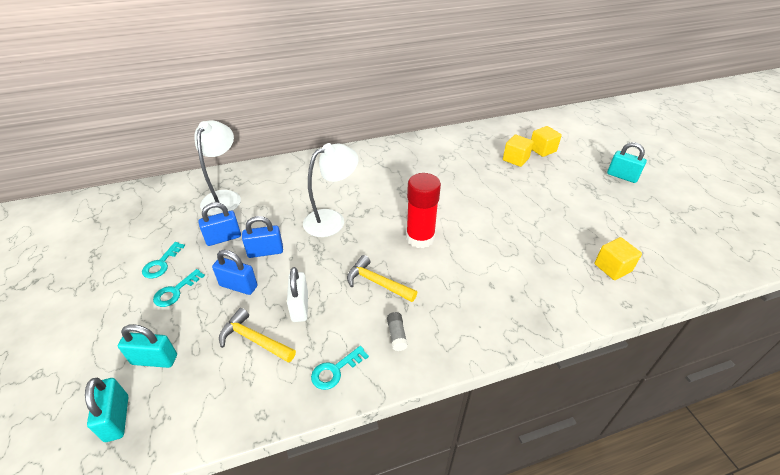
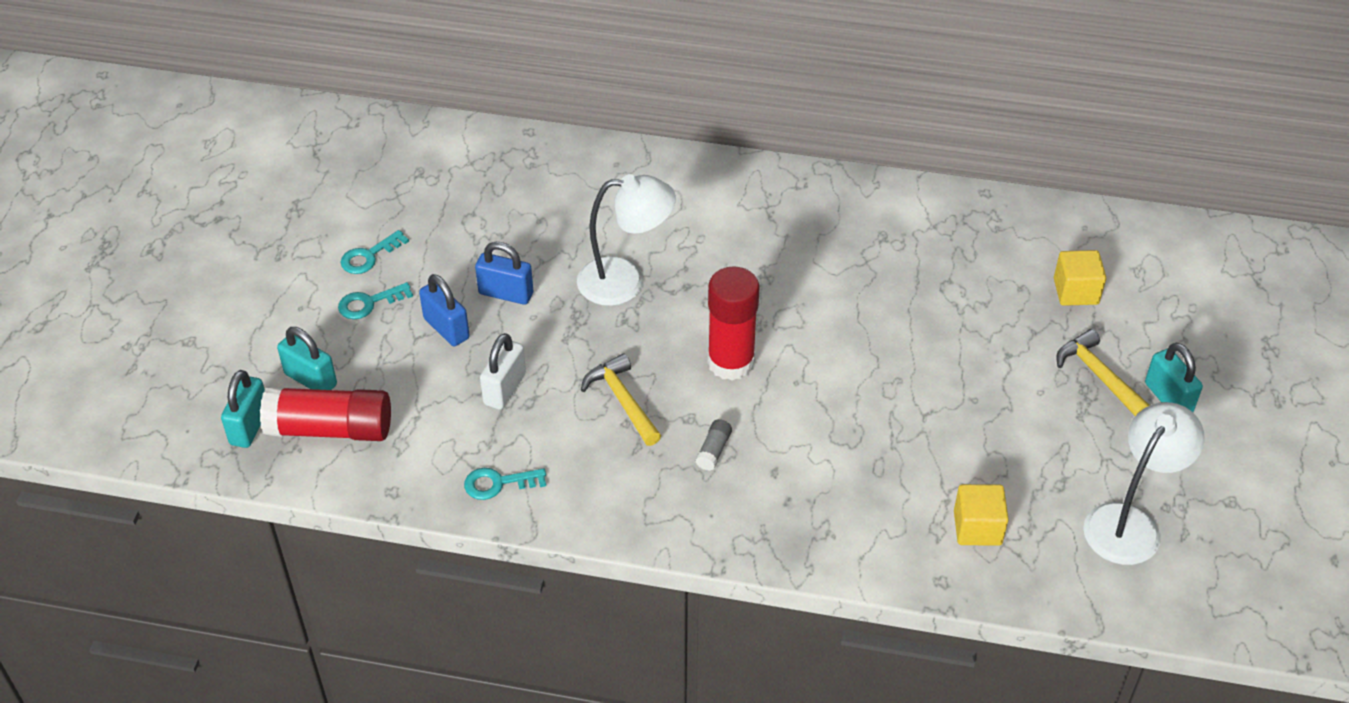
camera: 30 degrees right, 5 degrees up
white lamp [194,120,241,215] -> white lamp moved to [1083,402,1205,565]
blue padlock [198,202,241,246] -> none
yellow hammer [219,308,296,363] -> yellow hammer moved to [1056,329,1150,416]
grey glue stick [387,312,408,351] -> grey glue stick moved to [695,419,732,471]
yellow cube [503,135,534,167] -> none
none -> red glue stick [260,386,391,441]

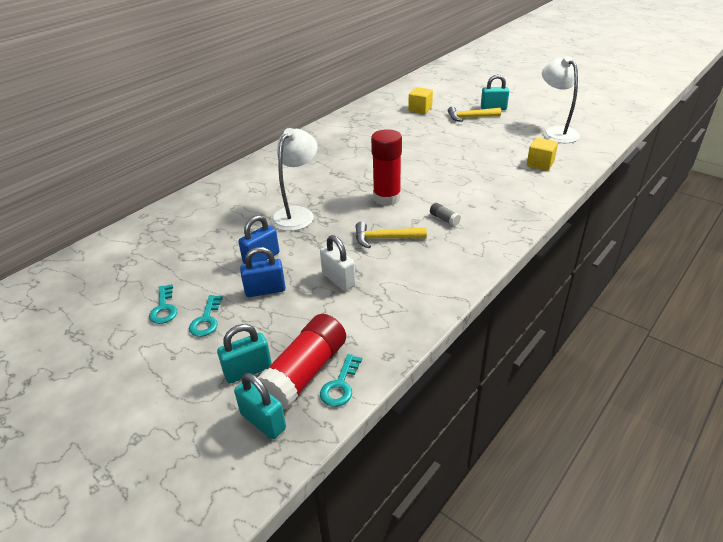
camera: 60 degrees left, 10 degrees down
turquoise key [464,468,546,500] -> turquoise key moved to [320,354,362,407]

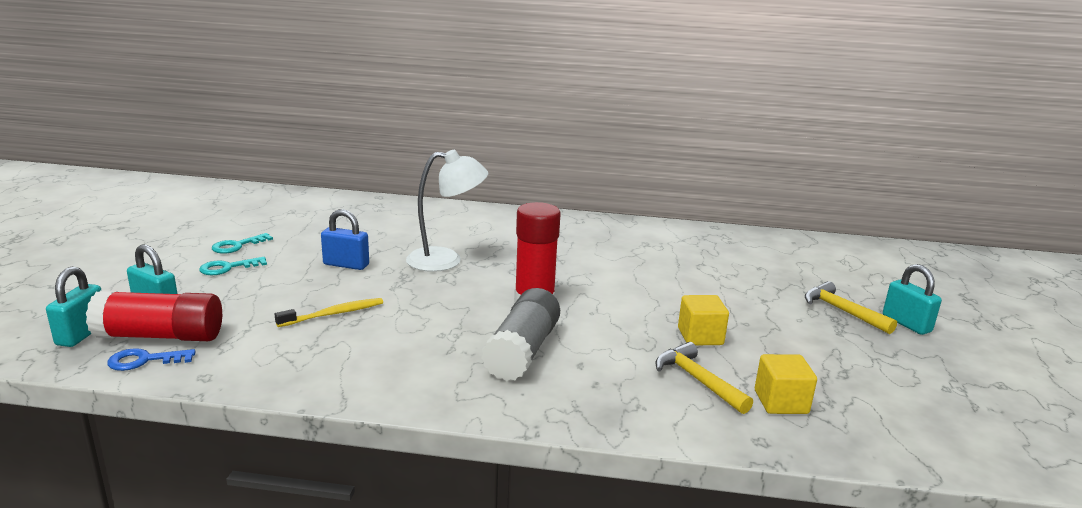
camera: 55 degrees right, 15 degrees down
blue padlock [240,247,286,297] -> none
white padlock [320,235,356,291] -> yellow toothbrush [275,298,383,327]
turquoise key [320,354,362,407] -> blue key [107,348,196,371]
yellow hammer [356,222,427,248] -> yellow hammer moved to [656,342,753,414]
yellow cube [408,87,433,114] -> yellow cube moved to [678,295,729,345]
grey glue stick [430,203,461,226] -> grey glue stick [481,288,560,381], size x2.36
white lamp [542,56,580,143] -> none

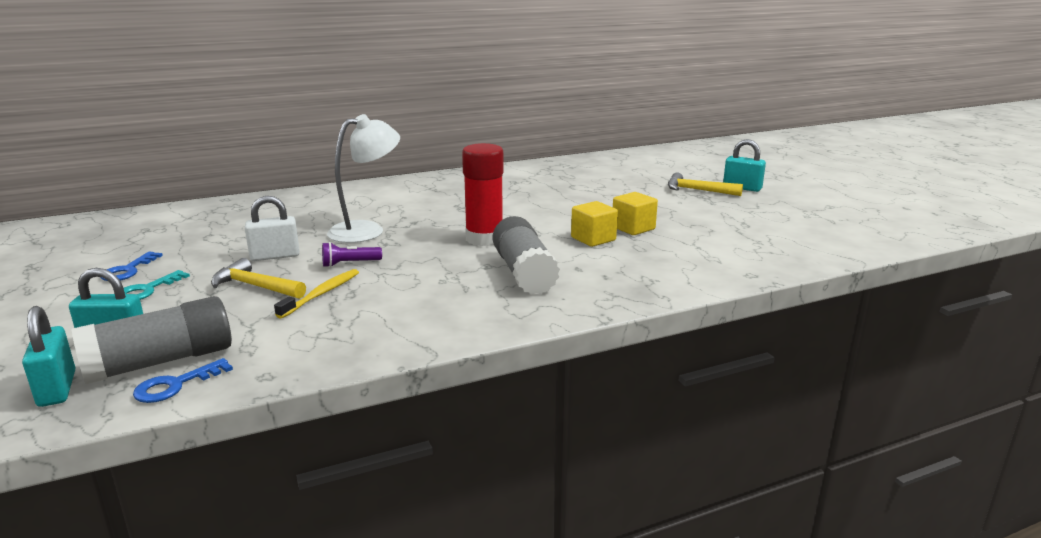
camera: 30 degrees left, 0 degrees up
red glue stick [86,290,222,341] -> grey glue stick [72,296,232,384]
turquoise key [212,233,273,254] -> blue key [100,252,163,281]
blue padlock [321,209,369,270] -> white padlock [245,196,300,261]
yellow hammer [656,342,753,414] -> yellow hammer moved to [211,258,306,299]
yellow cube [755,354,817,414] -> yellow cube moved to [571,201,618,247]
none -> purple flashlight [322,242,382,267]

